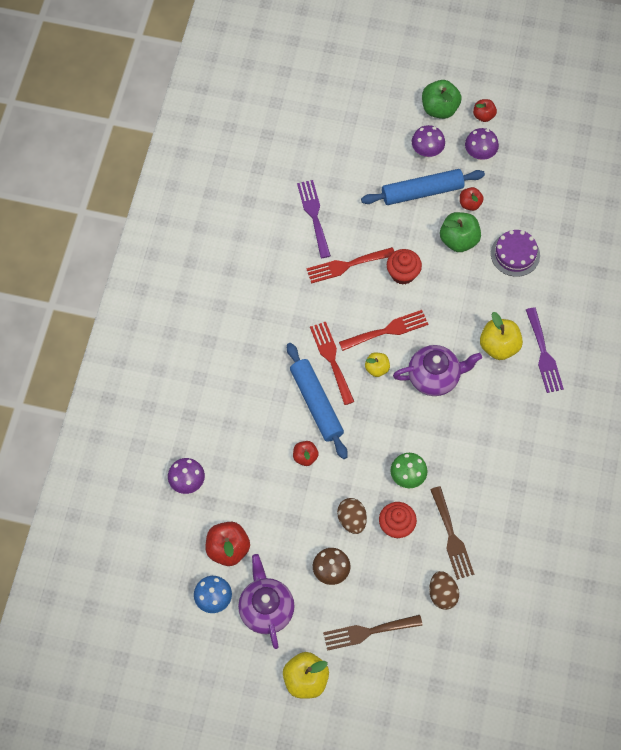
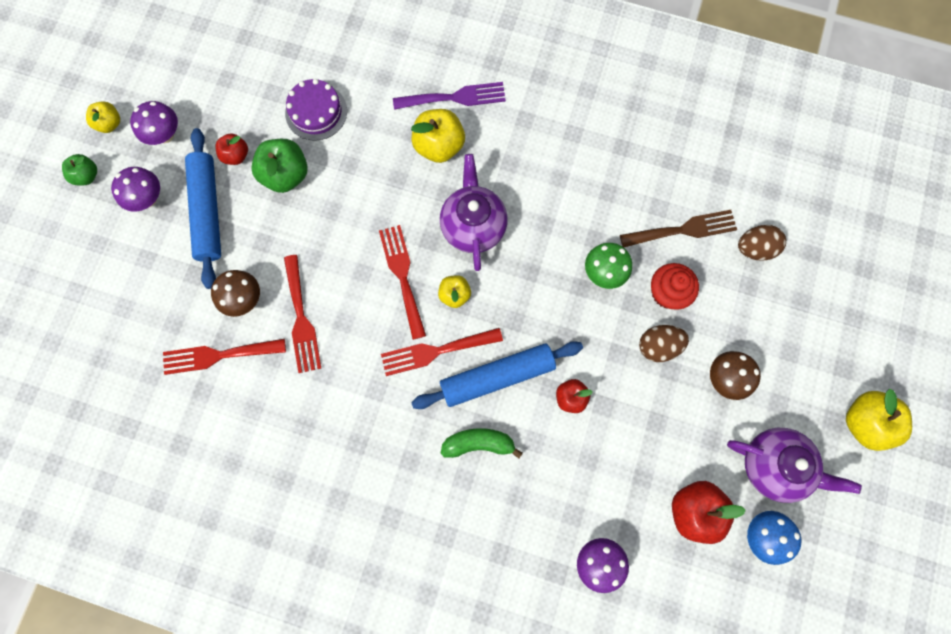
camera: 85 degrees left, 10 degrees up
purple teapot [238,554,294,649] -> purple teapot turned 150 degrees counterclockwise [727,428,862,503]
purple fork [297,180,331,258] -> red fork [163,339,286,375]
brown fork [323,615,423,651] -> none
red cupcake [387,249,422,285] -> none
green apple [422,80,462,119] -> green apple [62,154,97,185], size x0.59
red apple [473,99,497,122] -> yellow apple [86,101,120,133]
none -> brown mushroom [211,270,260,317]
none -> green banana [441,428,523,459]

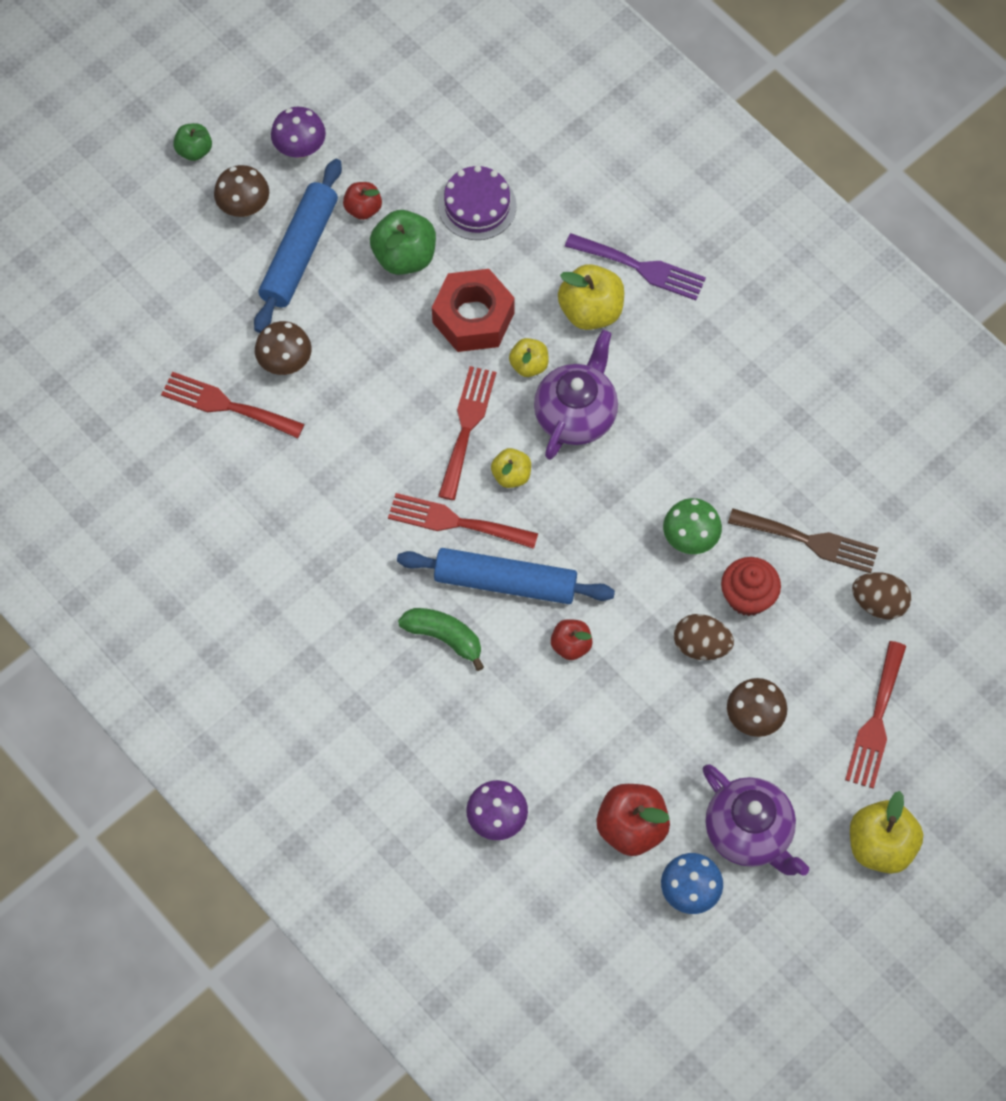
camera: 30 degrees right, 10 degrees down
yellow apple [86,101,120,133] -> yellow apple moved to [509,338,549,377]
purple mushroom [111,167,160,212] -> brown mushroom [214,165,269,217]
red fork [284,255,321,373] -> red fork moved to [845,641,906,789]
none -> red nut [432,269,515,352]

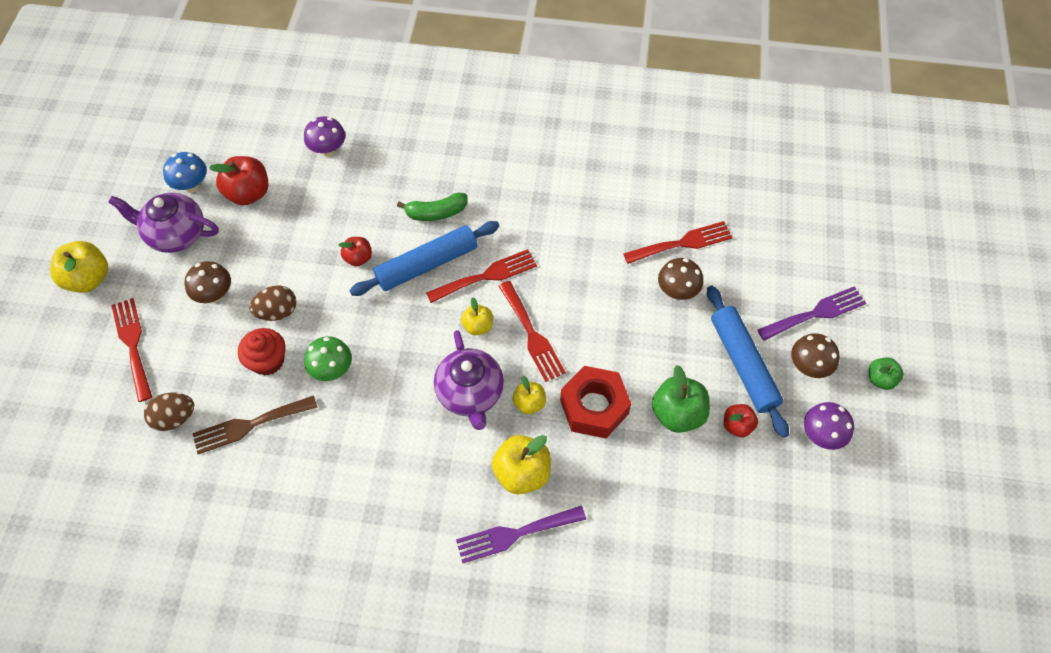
camera: 140 degrees right, 5 degrees down
purple cake [438,165,517,240] -> none
none -> purple fork [758,286,866,341]

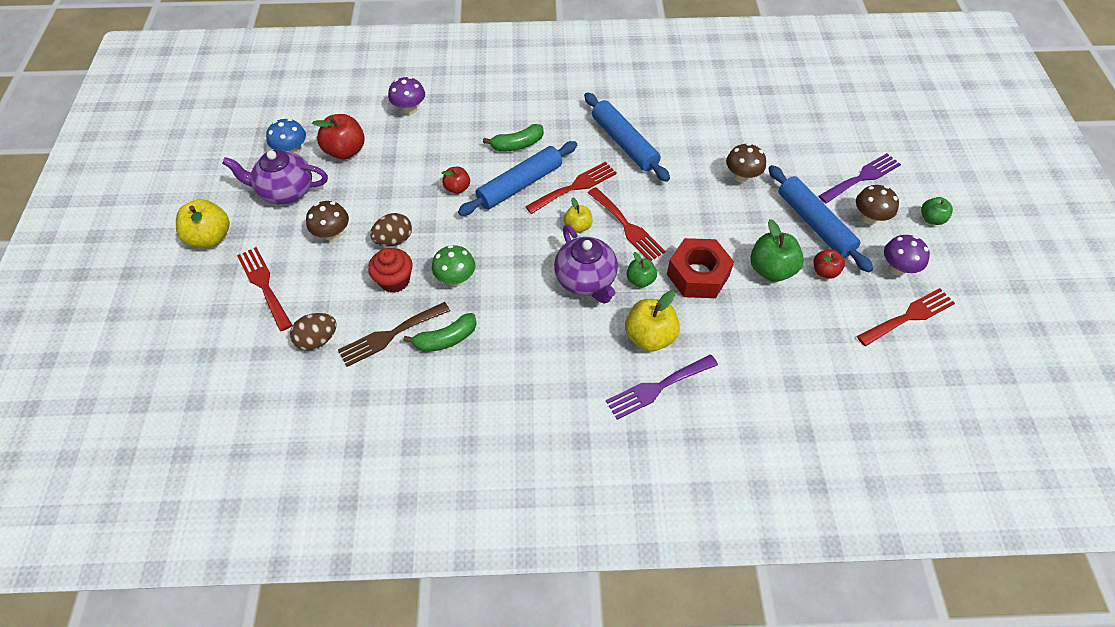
camera: 10 degrees left, 5 degrees down
yellow apple [513,376,546,414] -> green apple [627,252,657,288]
red fork [623,221,733,264] -> red fork moved to [857,288,955,346]
none -> green banana [403,313,477,352]
none -> blue rolling pin [584,92,670,182]

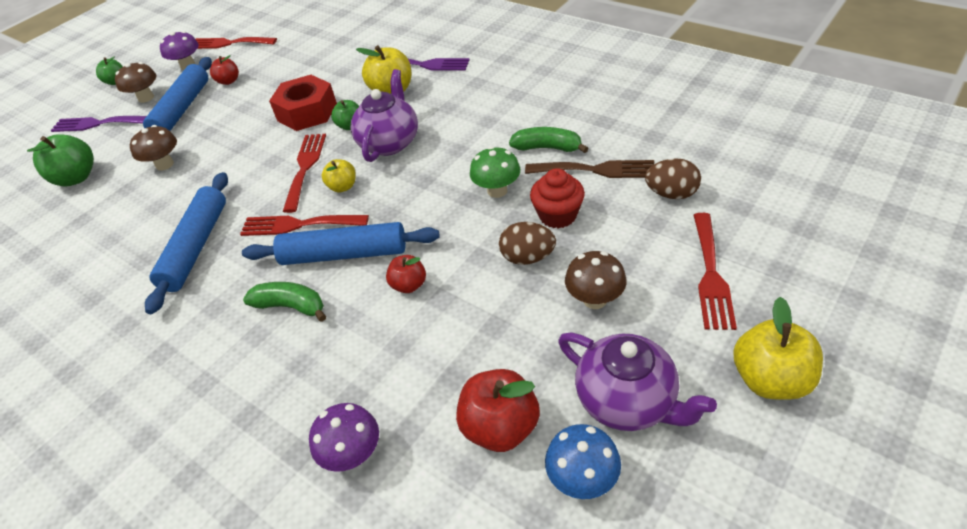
camera: 135 degrees left, 10 degrees down
green apple [750,219,804,282] -> green apple moved to [27,134,94,186]

